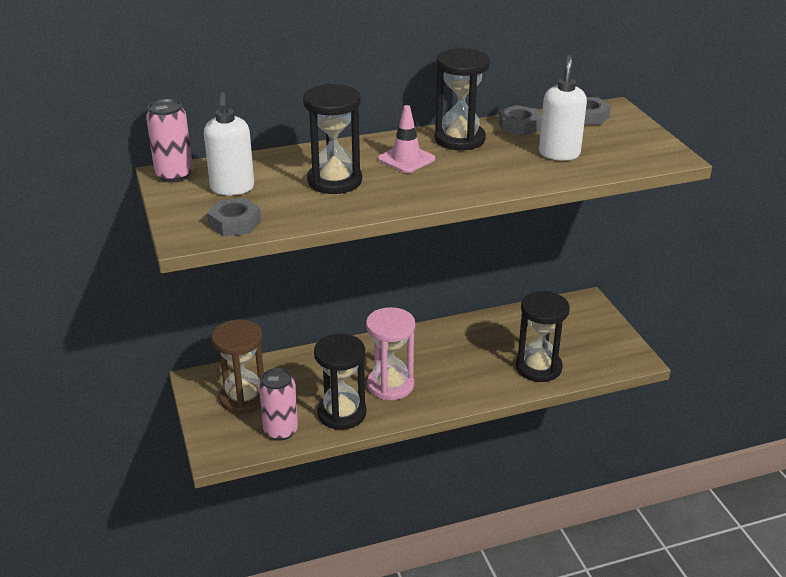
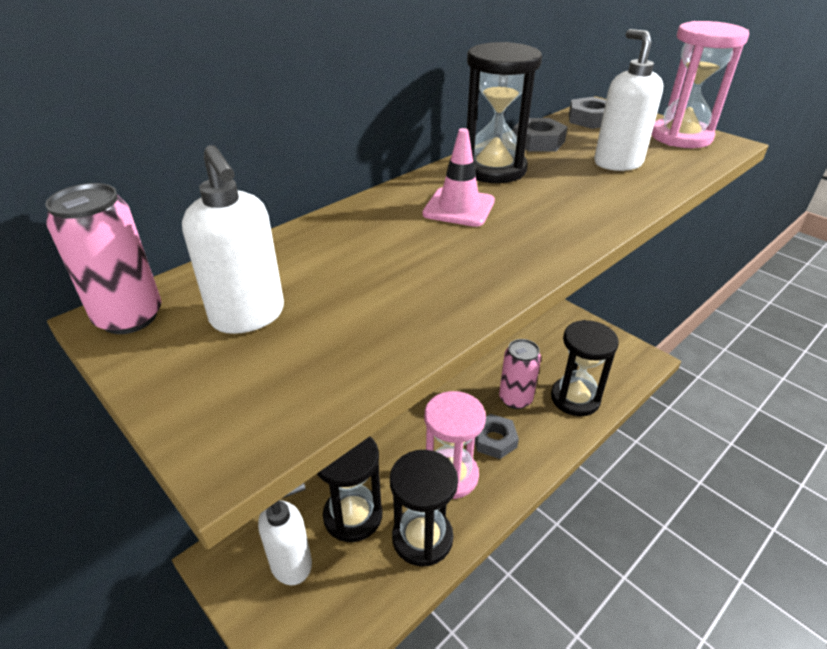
camera: 25 degrees left, 5 degrees up
grey nut [207,198,261,236] -> grey nut moved to [475,414,519,459]
brown hourglass [212,319,264,414] -> white soap dispenser [258,483,312,585]
pink can [259,368,298,441] -> pink can moved to [499,339,541,409]
black hourglass [303,84,362,194] -> black hourglass moved to [317,437,382,542]
none -> pink hourglass [651,21,749,148]

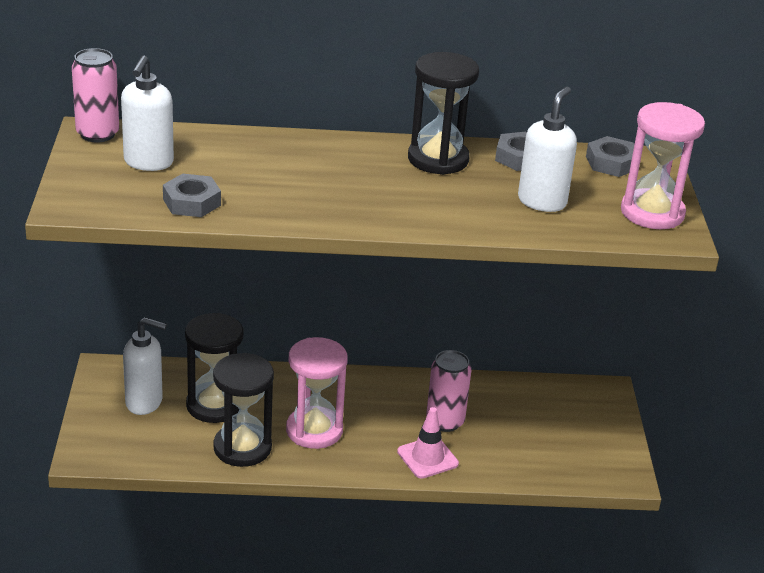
camera: 40 degrees right, 5 degrees down
pink traffic cone [422,128,495,227] -> pink traffic cone moved to [397,407,459,478]
grey nut [475,414,519,459] -> grey nut moved to [163,174,221,217]
black hourglass [551,320,619,416] -> none

